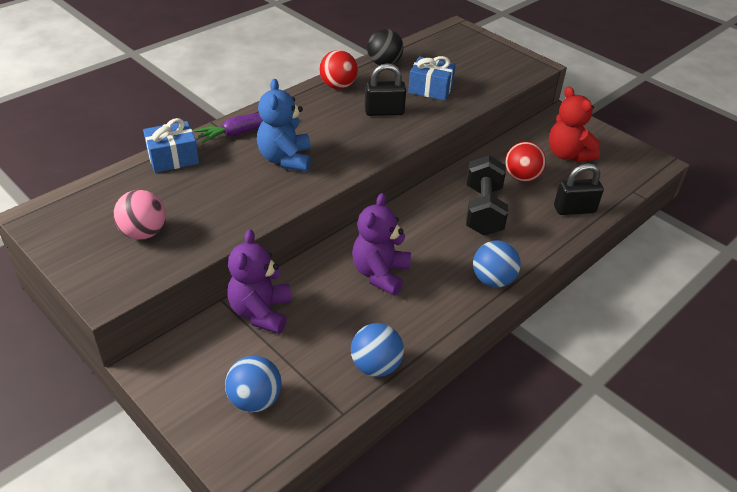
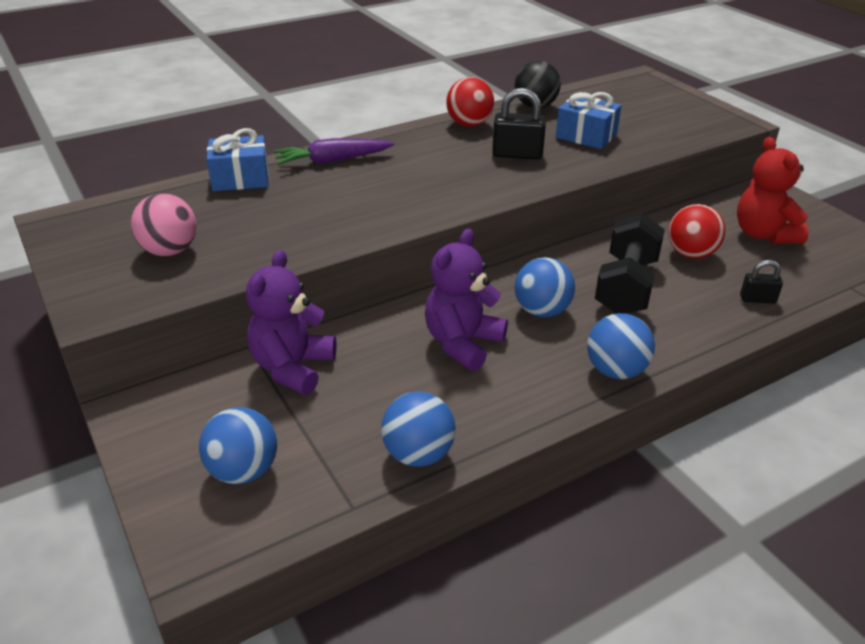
camera: 15 degrees right, 5 degrees down
blue teddy bear [257,79,311,172] -> none
black padlock [554,163,604,215] -> black padlock [740,260,783,304], size x0.60
none -> blue ball [515,257,575,317]

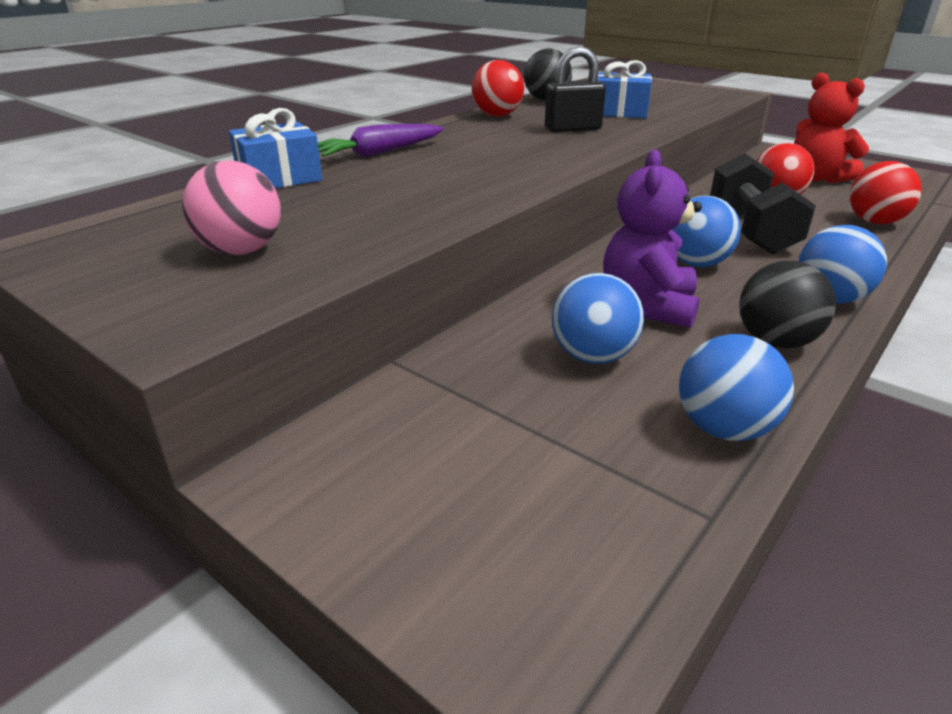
camera: 20 degrees left, 5 degrees down
blue ball [199,407,277,484] -> blue ball moved to [552,273,644,364]
purple teddy bear [246,250,336,395] -> none
black padlock [740,260,783,304] -> red ball [849,161,922,224]
none -> black ball [739,261,836,349]

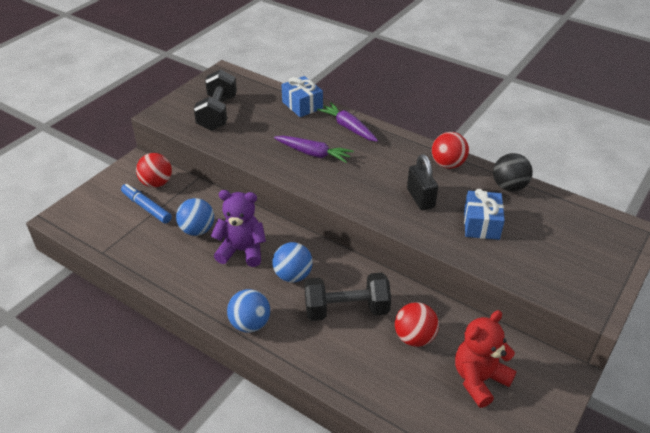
camera: 85 degrees right, 10 degrees up
pink ball [182,160,281,255] -> black dumbbell [194,69,237,131]
blue ball [679,334,794,441] -> none
black ball [739,261,836,349] -> none
red ball [849,161,922,224] -> red ball moved to [136,153,172,188]
none -> blue marker [121,184,172,224]
none -> purple carrot [274,136,354,163]

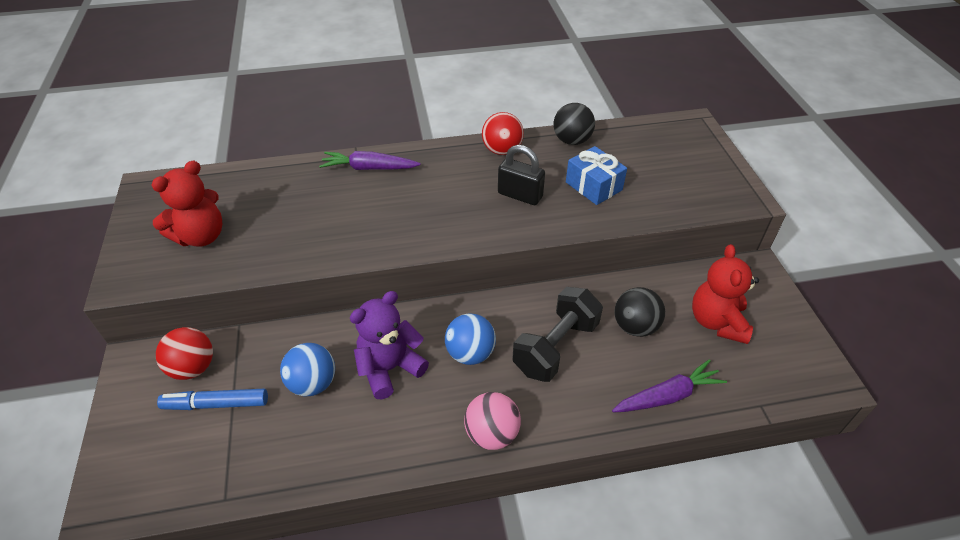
camera: 45 degrees left, 5 degrees up
black dumbbell [194,69,237,131] -> red teddy bear [151,161,222,247]
blue ball [227,289,270,333] -> pink ball [464,392,521,450]
purple carrot [274,136,354,163] -> purple carrot moved to [612,359,727,413]
blue gift [282,76,323,117] -> none
red ball [395,302,439,347] -> black ball [614,287,665,337]

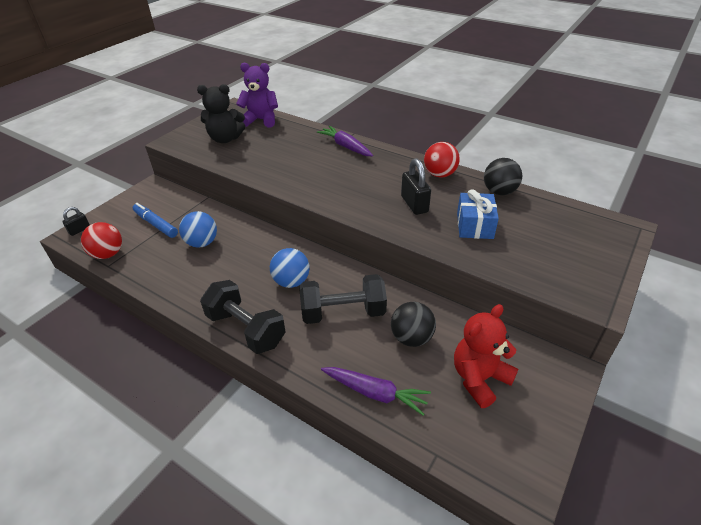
camera: 45 degrees right, 5 degrees down
red teddy bear [151,161,222,247] -> black teddy bear [197,84,245,143]
red ball [156,327,213,380] -> red ball moved to [81,222,122,259]
purple teddy bear [350,291,429,399] -> purple teddy bear moved to [236,63,278,128]
pink ball [464,392,521,450] -> black dumbbell [200,280,286,354]
none -> black padlock [62,207,90,236]

